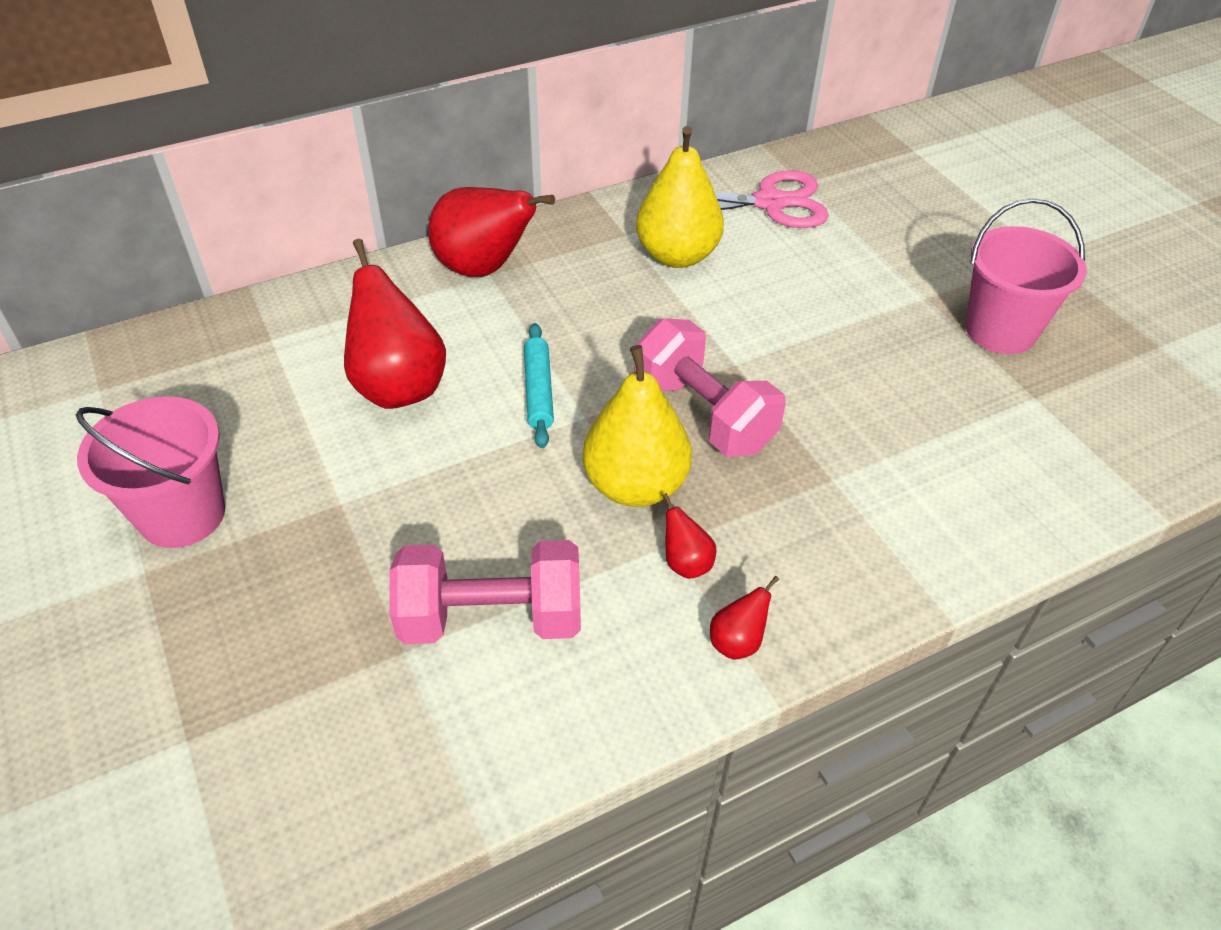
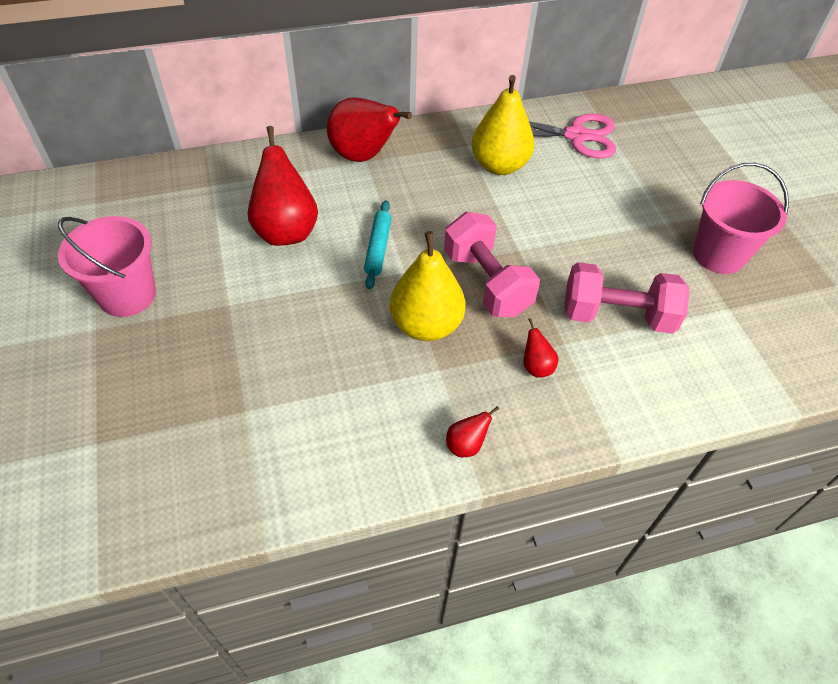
camera: 10 degrees right, 5 degrees up
pink dumbbell [389,540,581,644] -> pink dumbbell moved to [564,262,690,334]
red pear [662,493,716,579] -> red pear moved to [523,318,559,378]

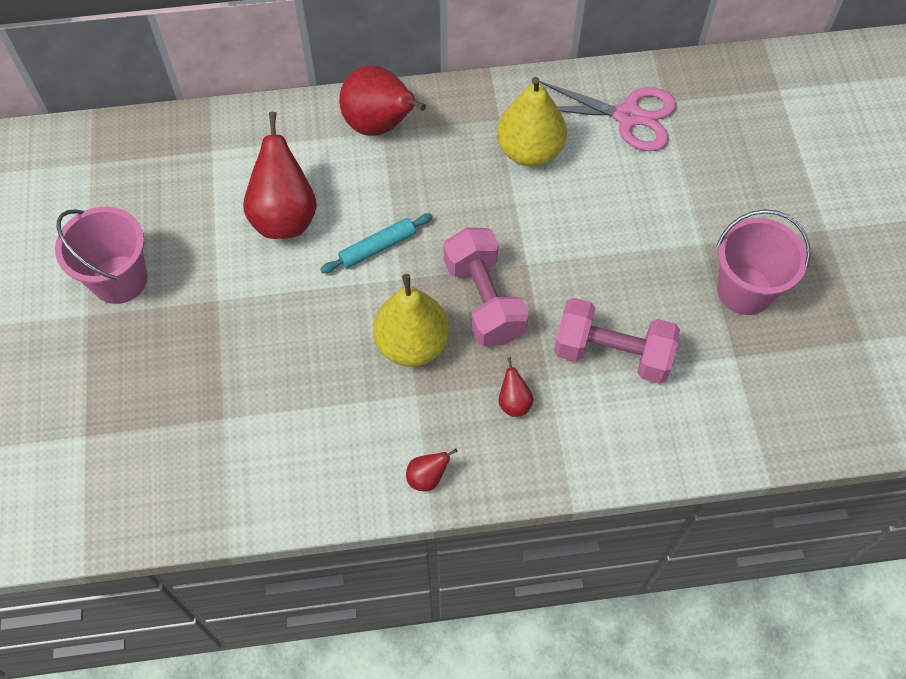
camera: 10 degrees right, 10 degrees up
turquoise rolling pin [364,200,392,289] -> turquoise rolling pin turned 45 degrees clockwise [320,213,433,273]

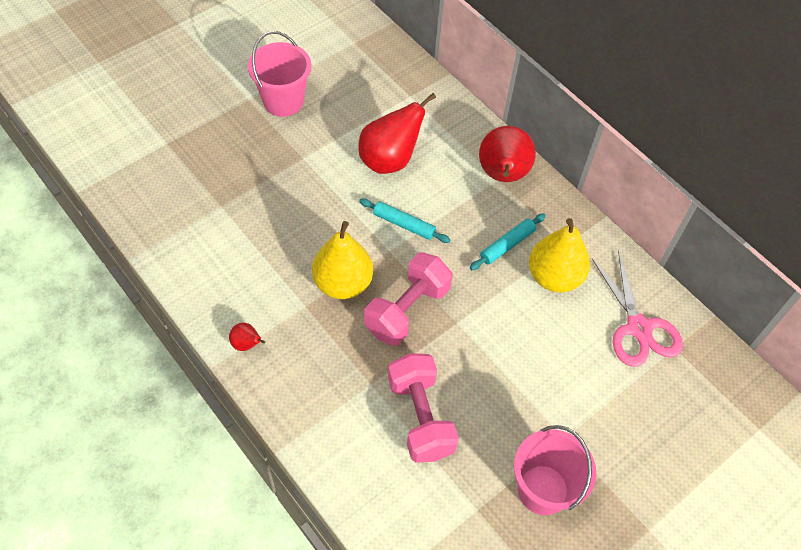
camera: 55 degrees right, 5 degrees down
red pear [499,357,534,417] -> none
none -> turquoise rolling pin [470,213,546,270]

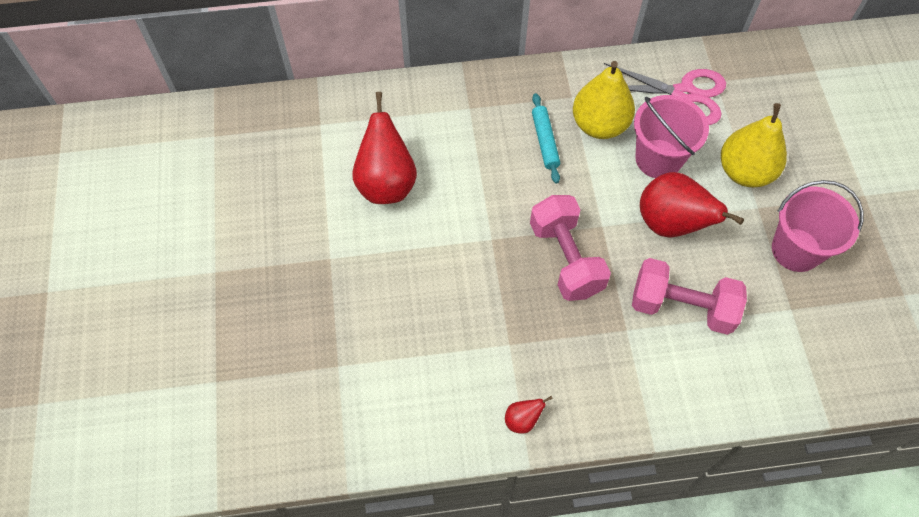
camera: 55 degrees left, 5 degrees up
pink bucket [248,31,311,117] -> pink bucket moved to [634,95,709,178]
yellow pear [312,221,373,299] -> yellow pear moved to [721,103,787,187]
turquoise rolling pin [359,198,451,243] -> none
red pear [479,126,536,182] -> red pear moved to [640,172,744,238]

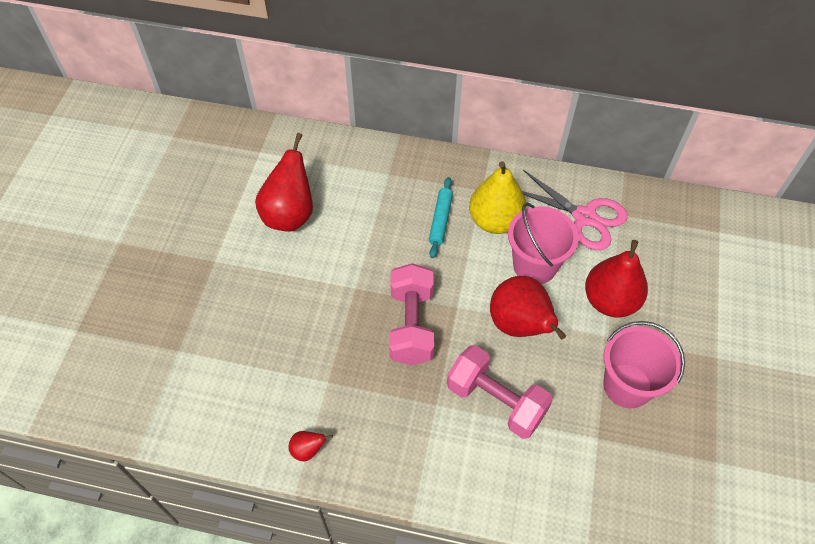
camera: 20 degrees right, 5 degrees down
yellow pear [721,103,787,187] -> red pear [585,240,648,317]

